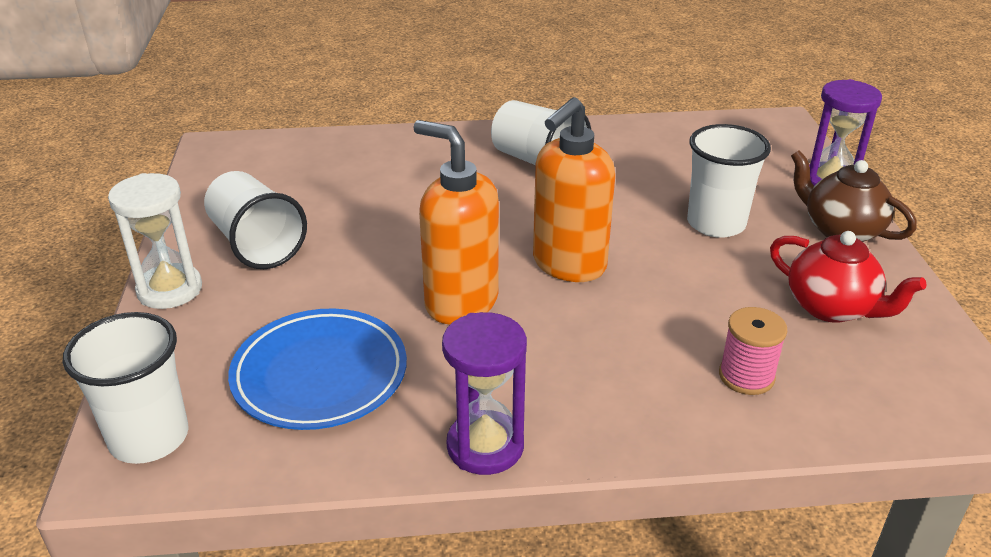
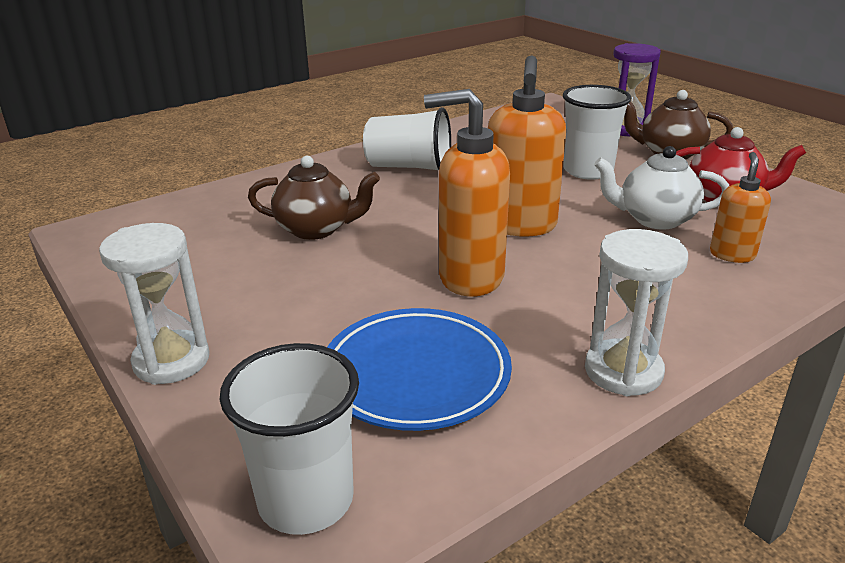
camera: 30 degrees left, 5 degrees down
white cup [204,171,307,269] -> none
purple hourglass [442,312,527,475] -> white hourglass [585,229,688,396]
pink spool [719,307,787,395] -> orange soap dispenser [710,152,771,263]
none -> brown teapot [248,156,380,240]
none -> white teapot [594,146,729,229]

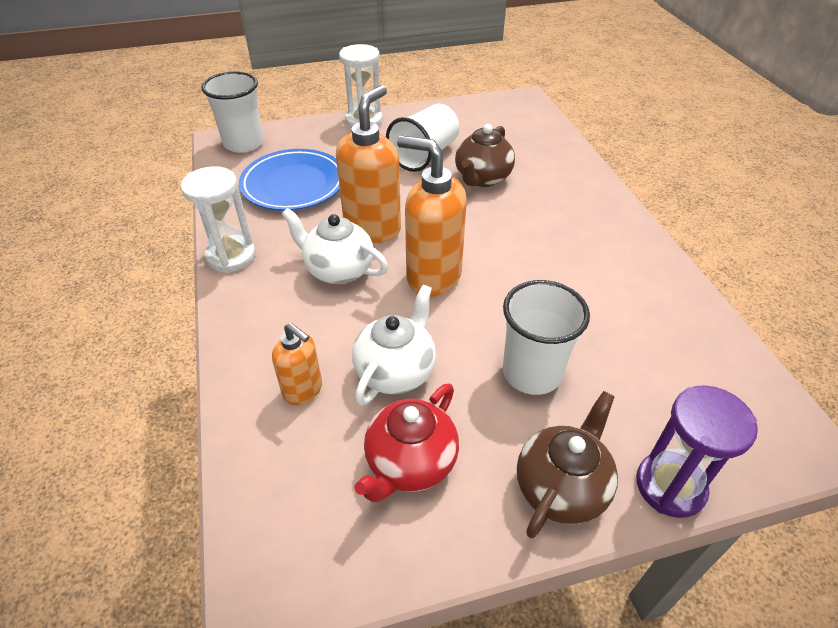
camera: 110 degrees right, 15 degrees up
white cup [363,107,451,170] -> white cup moved to [386,104,459,172]
none -> white teapot [282,208,388,284]

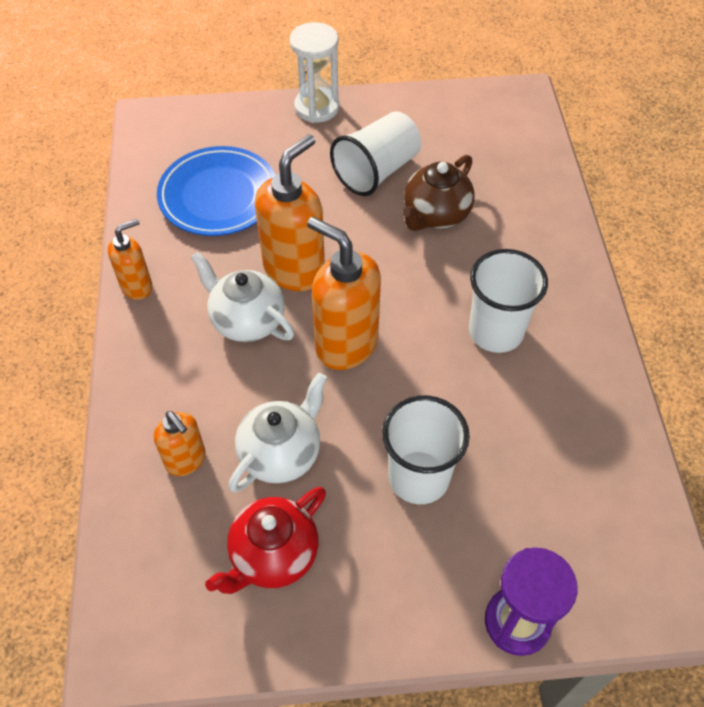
camera: 10 degrees right, 10 degrees up
white hourglass [181,166,256,273] -> orange soap dispenser [108,219,152,300]
white cup [201,71,264,153] -> white cup moved to [469,249,548,353]
brown teapot [517,391,618,538] -> none

